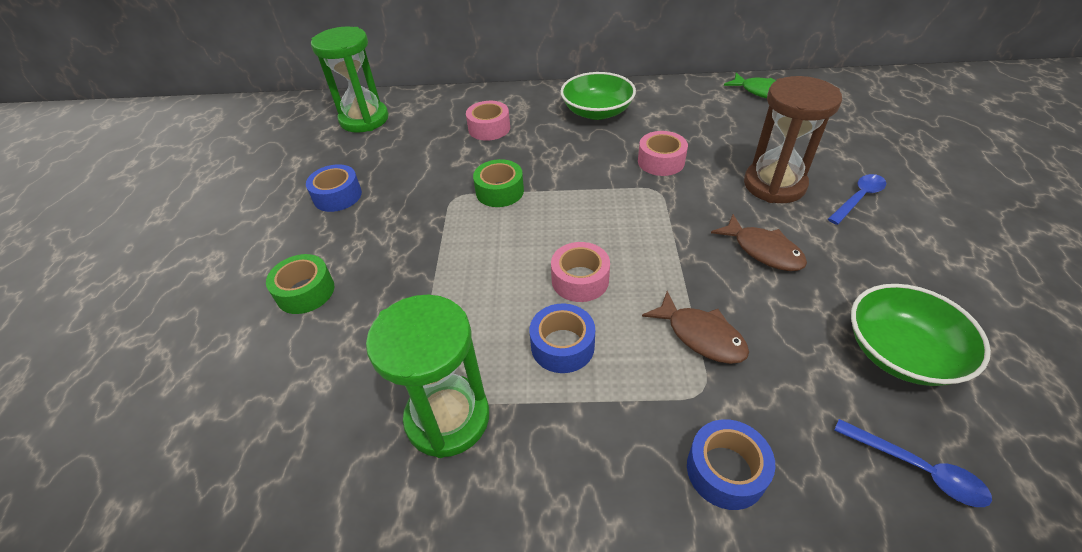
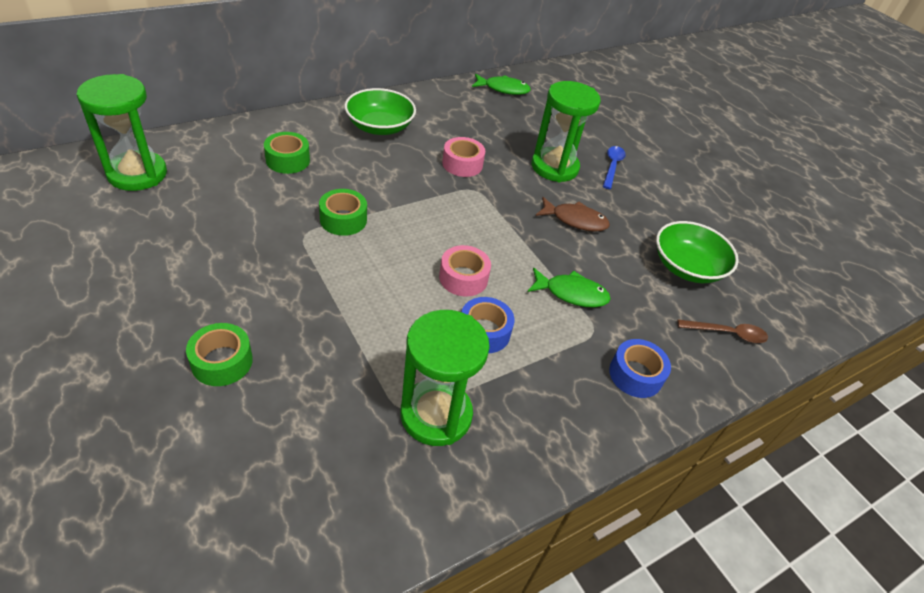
camera: 40 degrees left, 0 degrees up
blue tape [306,164,362,212] -> none
pink tape [466,101,510,141] -> green tape [264,132,310,174]
brown fish [642,291,749,364] -> green fish [528,268,611,308]
brown hourglass [744,76,842,203] -> green hourglass [531,81,601,182]
blue spoon [834,419,992,507] -> brown spoon [677,320,768,343]

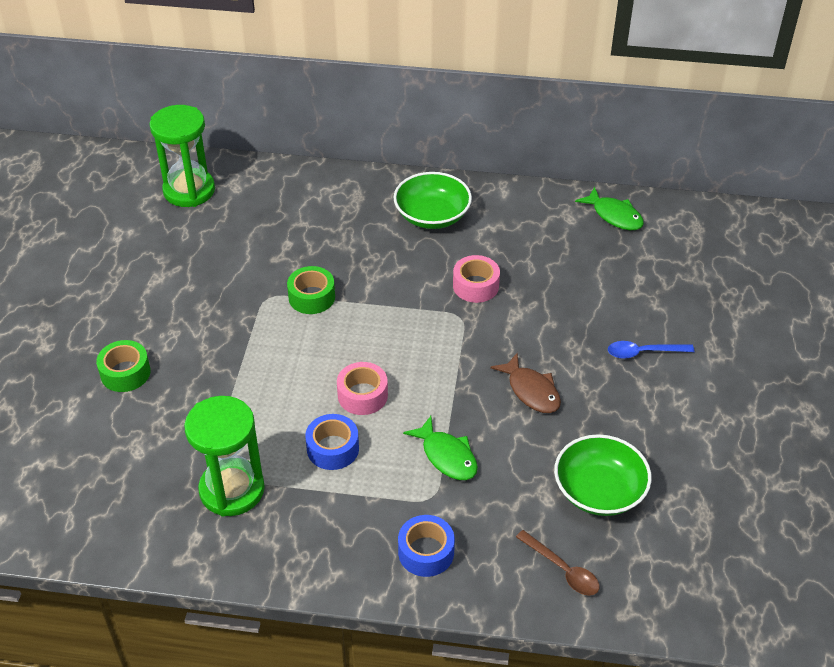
camera: 45 degrees right, 0 degrees up
green tape [264,132,310,174] -> none
green hourglass [531,81,601,182] -> none
blue spoon [603,146,626,189] -> blue spoon turned 150 degrees counterclockwise [608,341,694,359]

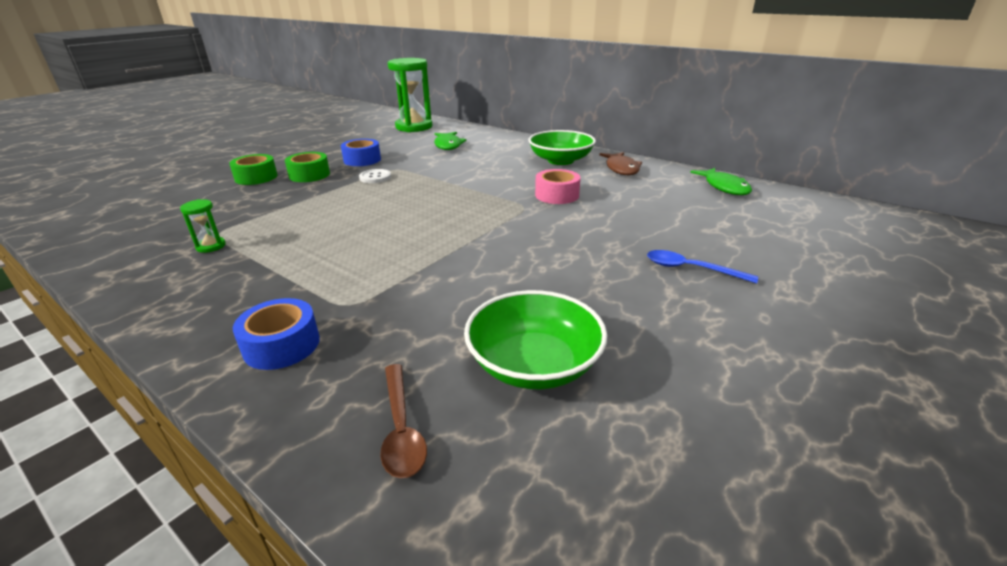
camera: 30 degrees right, 15 degrees down
green hourglass [184,396,265,517] -> green hourglass [180,199,226,253], size x0.42
green tape [287,266,335,314] -> green tape moved to [285,152,330,182]
blue tape [305,414,359,470] -> blue tape moved to [341,139,381,166]
pink tape [337,362,388,415] -> none
green fish [403,416,478,480] -> green fish moved to [434,132,466,150]
brown fish [490,353,561,413] -> brown fish moved to [599,152,642,175]
none -> white button [359,169,391,183]

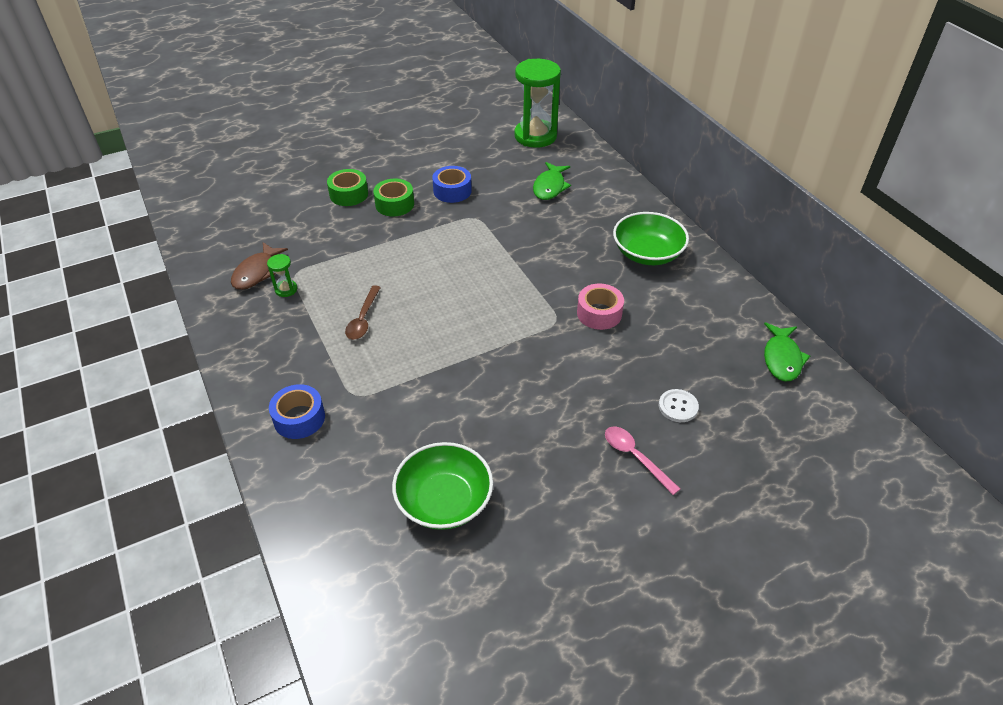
camera: 25 degrees right, 15 degrees up
white button [359,169,391,183] -> white button moved to [659,389,699,422]
brown spoon [380,364,427,478] -> brown spoon moved to [345,285,381,340]
brown fish [599,152,642,175] -> brown fish moved to [231,242,288,290]
blue spoon [647,250,758,284] -> pink spoon [605,426,680,495]

